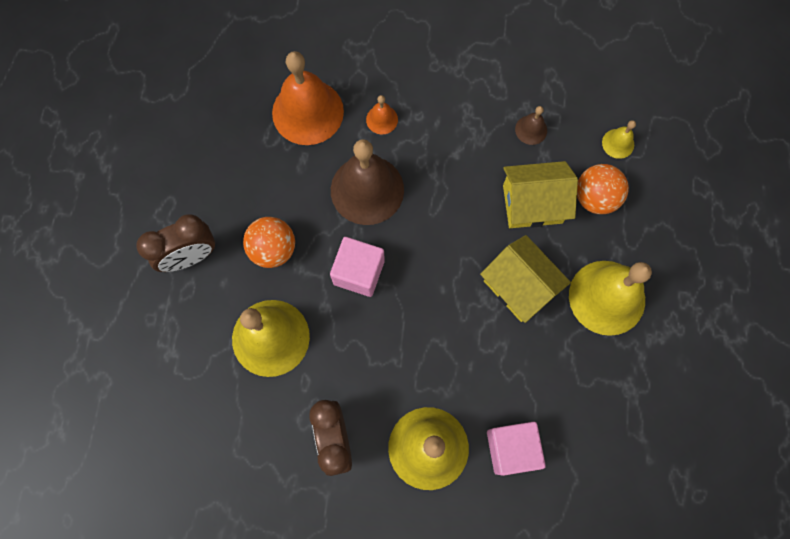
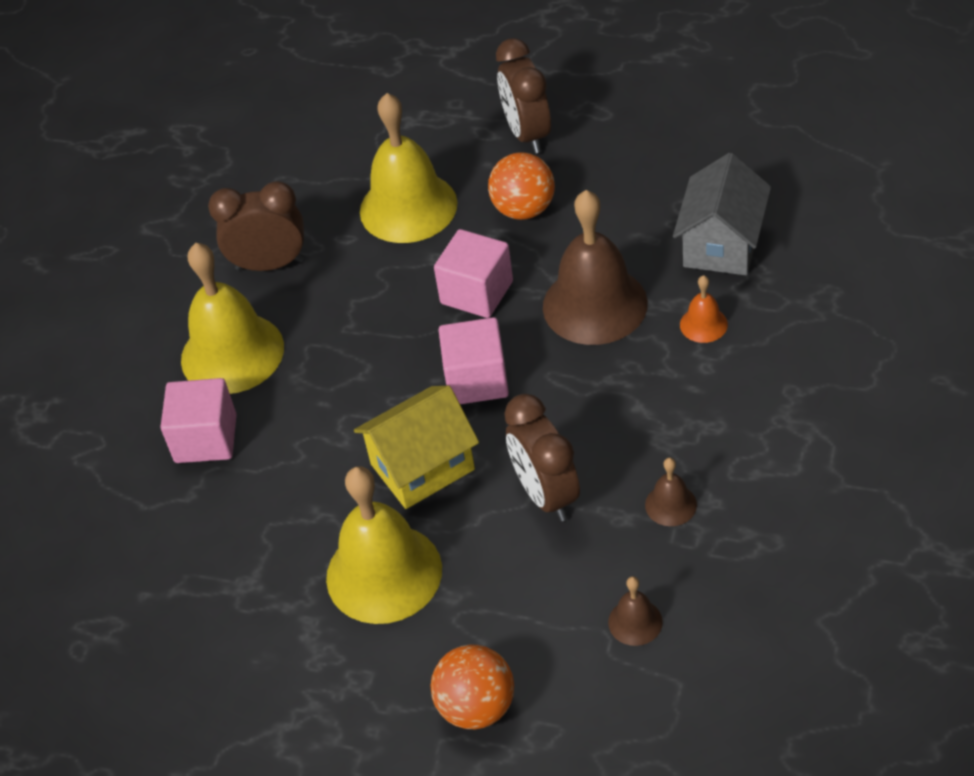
camera: 105 degrees right, 25 degrees down
orange bell [272,51,344,145] -> grey house [673,153,771,275]
yellow house [503,161,578,228] -> brown clock [504,394,580,521]
orange ball [577,164,629,214] -> orange ball moved to [431,644,514,729]
yellow bell [602,120,636,159] -> brown bell [608,576,663,646]
none -> pink cube [439,317,509,404]

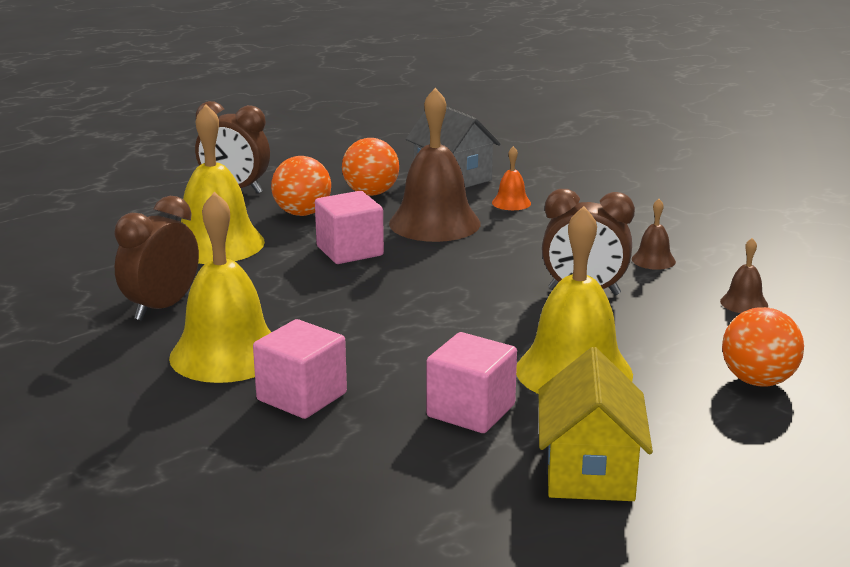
camera: 60 degrees left, 25 degrees down
yellow house [354,386,479,509] -> yellow house moved to [539,347,653,501]
pink cube [439,317,509,404] -> pink cube moved to [426,332,517,433]
none -> orange ball [342,138,399,196]

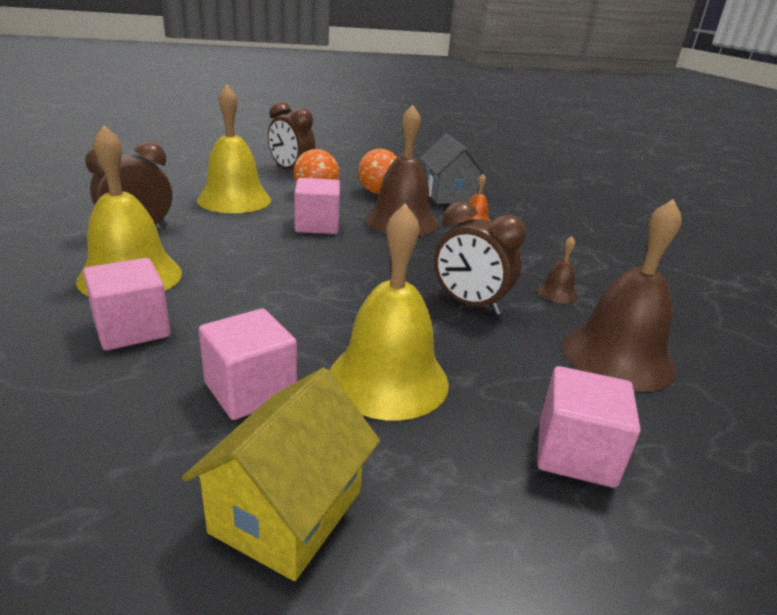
camera: 20 degrees right, 5 degrees up
brown bell [720,238,768,313] -> brown bell [563,199,682,392], size x2.25
orange ball [722,307,804,387] -> pink cube [537,366,641,488]

